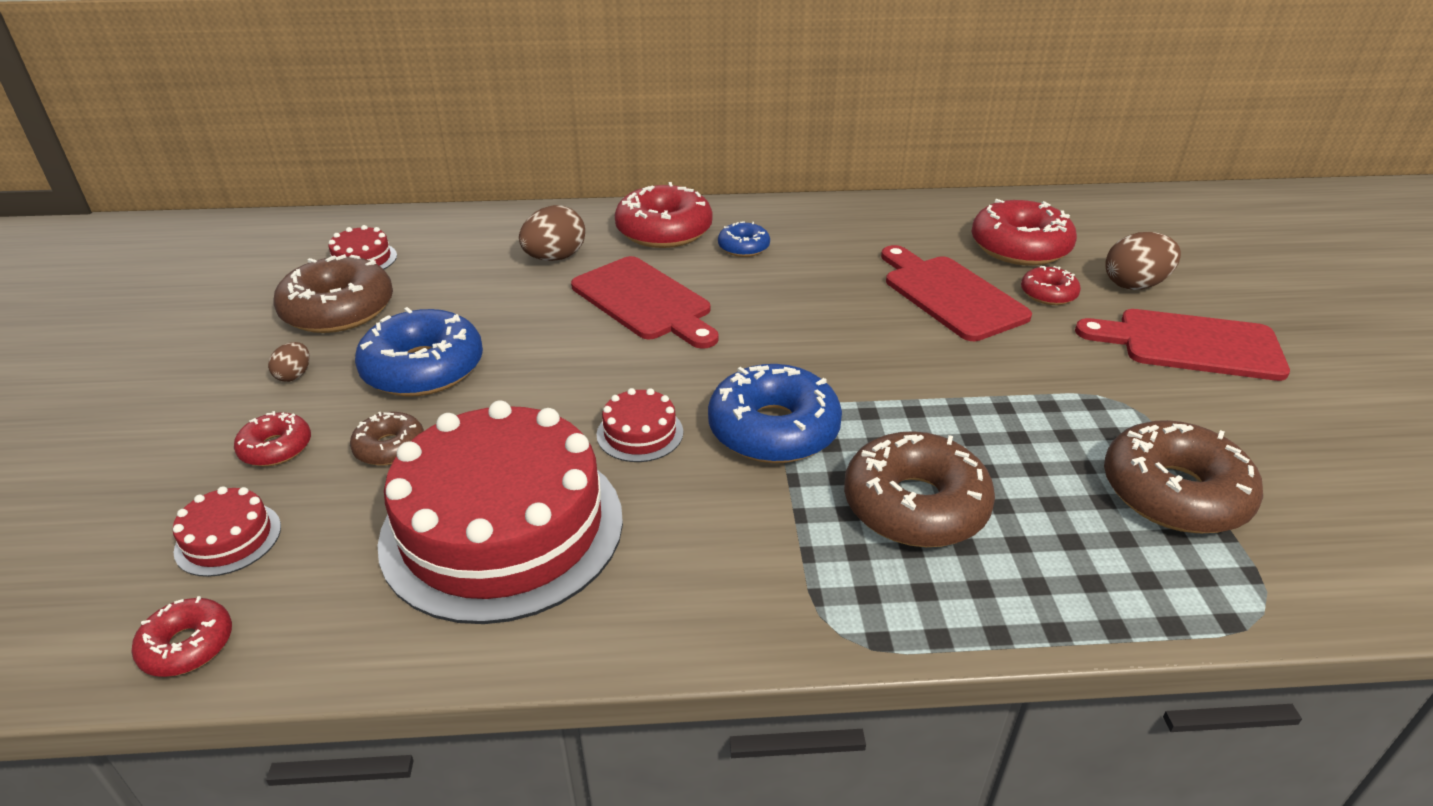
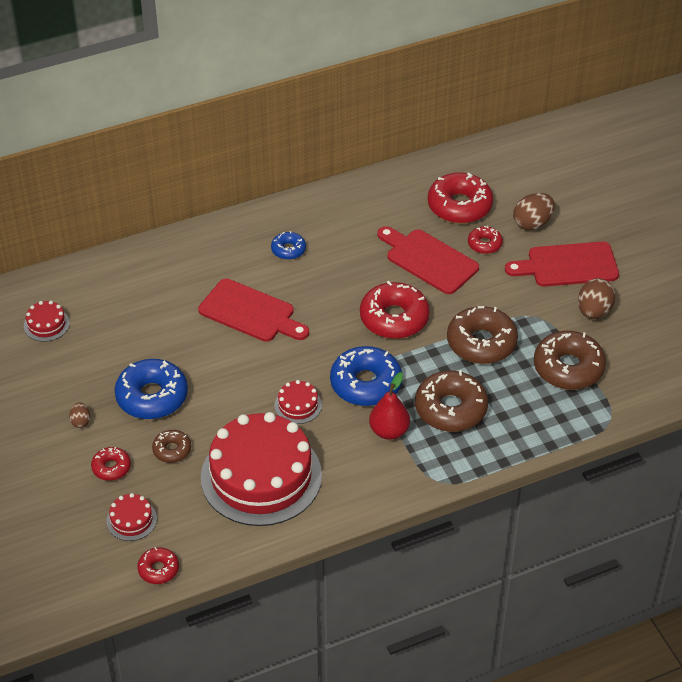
camera: 20 degrees left, 10 degrees up
brown donut [273,254,393,333] -> brown donut moved to [447,306,518,364]
brown egg [519,205,585,261] -> brown egg moved to [578,278,616,319]
red donut [614,182,713,248] -> red donut moved to [360,281,430,339]
none -> red pear [369,372,410,440]

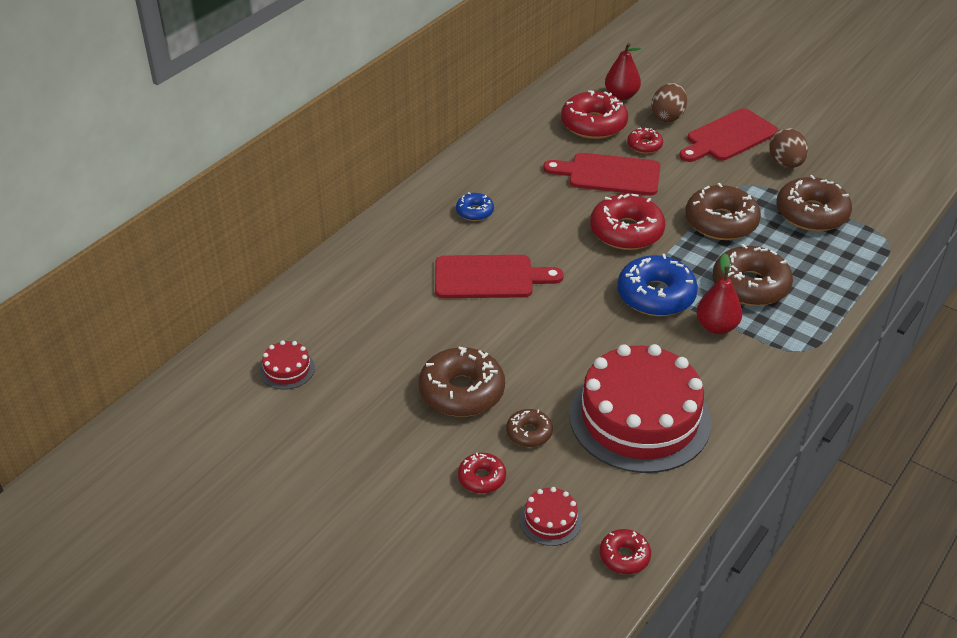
camera: 30 degrees left, 5 degrees down
brown egg [69,402,90,428] -> none
blue donut [114,359,188,419] -> brown donut [419,347,505,417]
red cake [274,380,322,424] -> none
none -> red pear [605,43,641,100]

